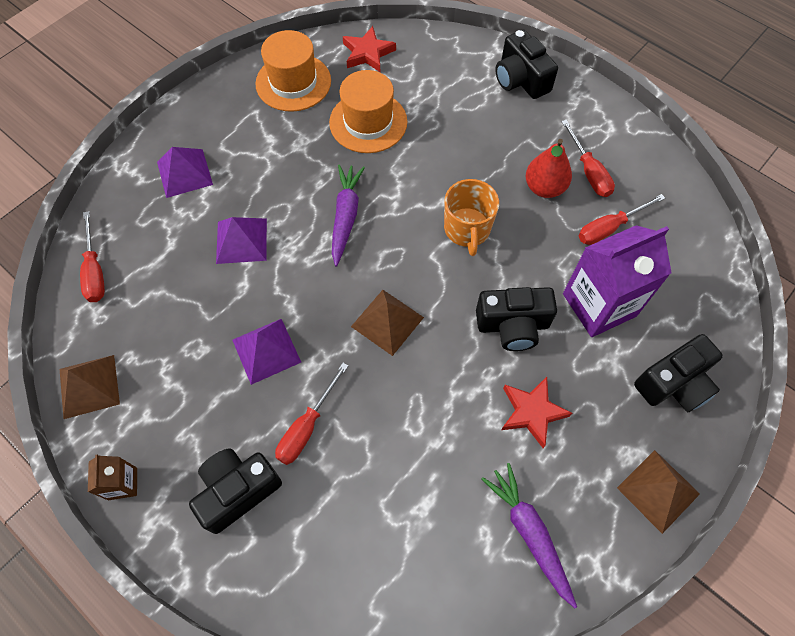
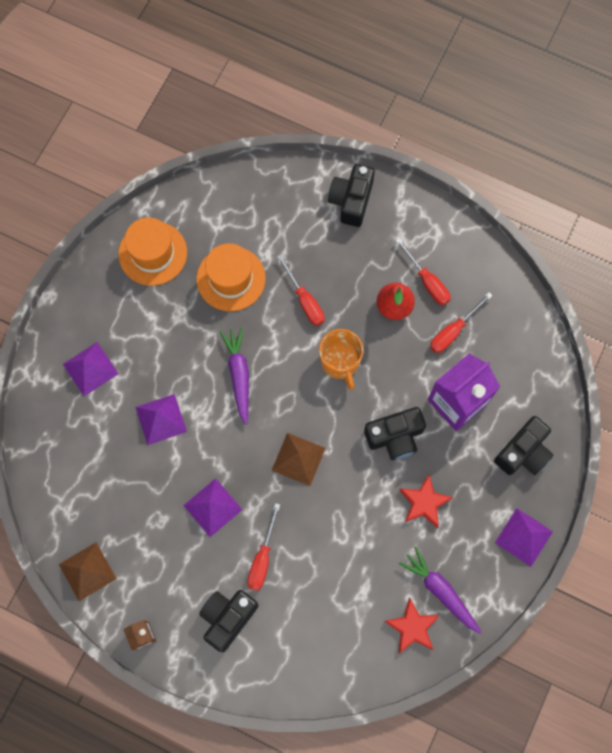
camera: 15 degrees left, 10 degrees up
red screwdriver [80,211,105,302] -> red screwdriver moved to [277,255,325,326]
red star [343,26,396,73] -> red star moved to [384,598,440,653]
black camera [495,30,558,99] -> black camera turned 60 degrees clockwise [328,164,375,227]
brown pyramid [617,450,700,534] -> purple pyramid [495,508,553,567]

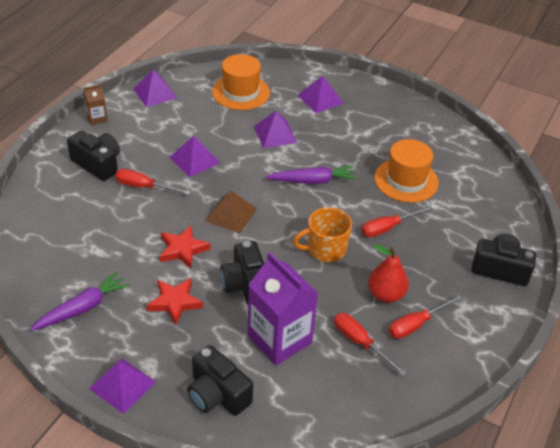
camera: 90 degrees right, 30 degrees down
brown pyramid [59,542,117,601] -> purple pyramid [133,69,177,107]
orange hat [119,218,187,286] -> orange hat moved to [212,54,270,110]
red star [384,598,440,653] -> red star moved to [159,225,210,269]

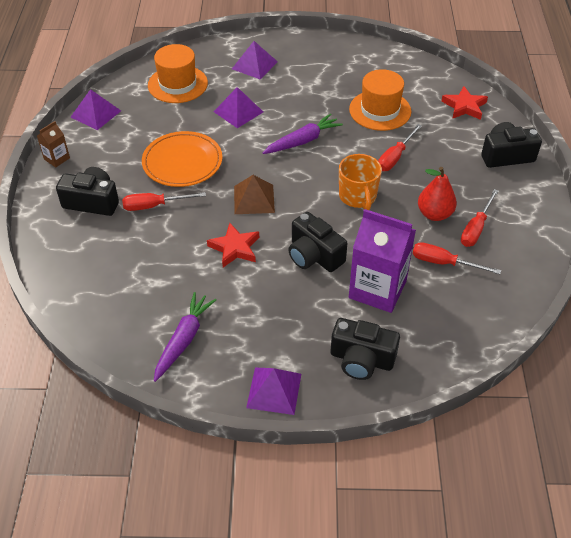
camera: 25 degrees left, 5 degrees up
red star [147,278,203,325] -> red star moved to [441,86,488,120]
purple pyramid [169,136,220,177] -> orange plate [142,131,222,187]
orange mug [293,207,352,262] -> orange mug turned 60 degrees counterclockwise [339,154,382,210]

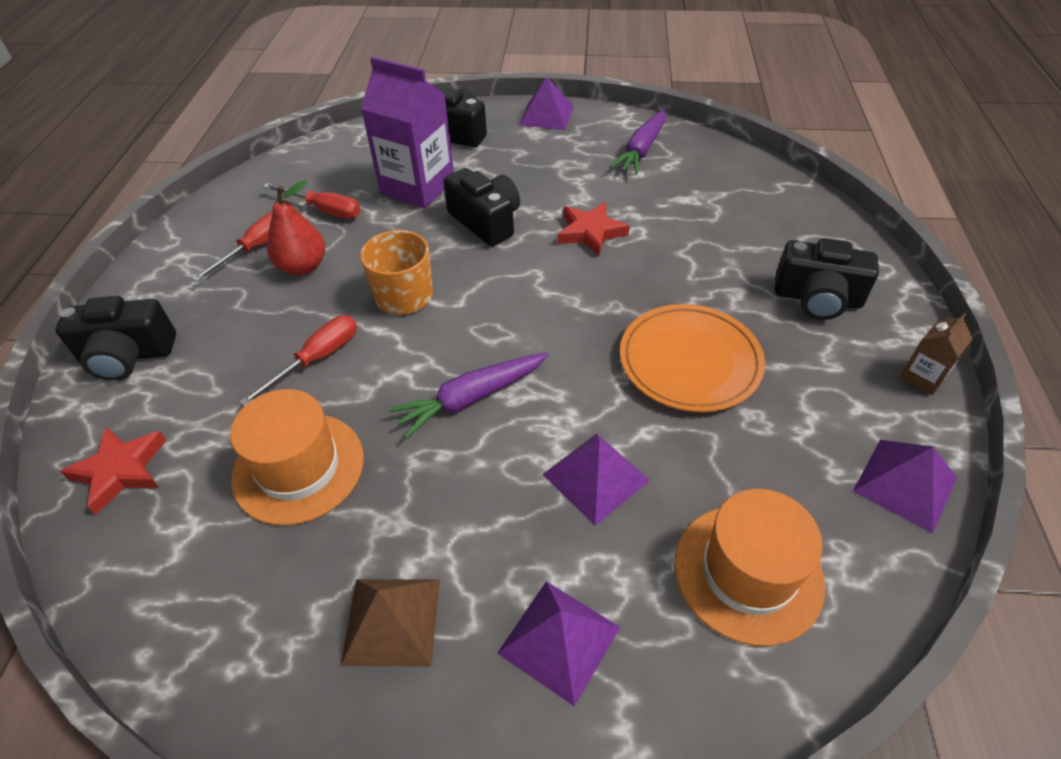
camera: 175 degrees left, 0 degrees up
red screwdriver [122,192,206,211] -> none
brown pyramid [234,175,275,214] -> brown pyramid moved to [341,579,440,666]

